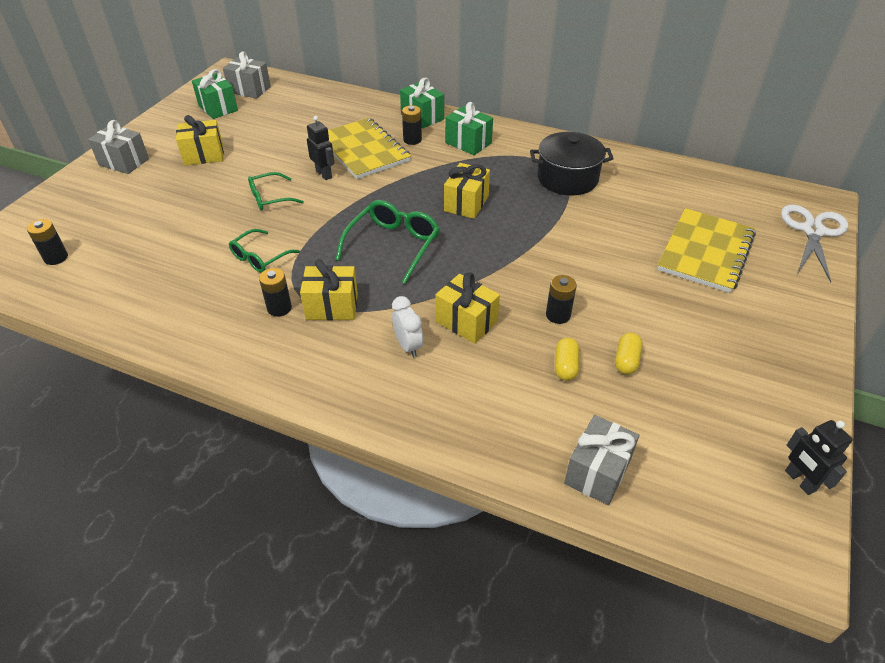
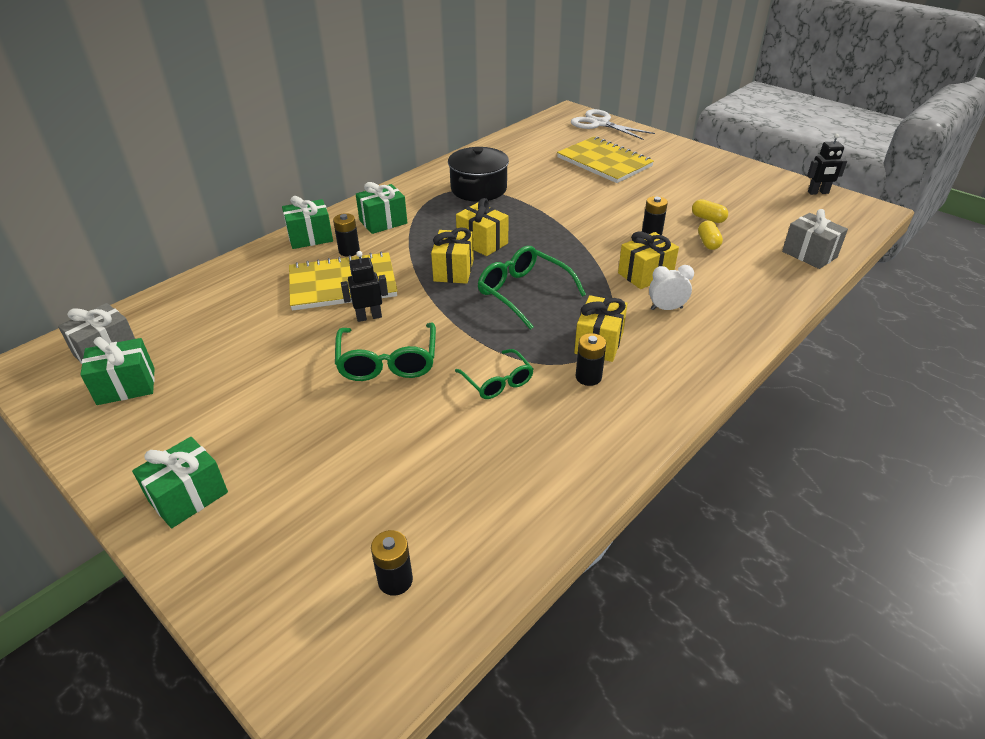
camera: 70 degrees left, 5 degrees down
grey gift [88,120,149,174] -> green gift [132,437,228,528]
yellow gift [176,115,224,166] -> yellow gift moved to [431,227,474,284]
green glasses [248,172,304,211] -> green glasses [335,323,436,381], size x1.55
yellow capsule [555,338,580,381] -> yellow capsule turned 60 degrees clockwise [698,220,723,250]

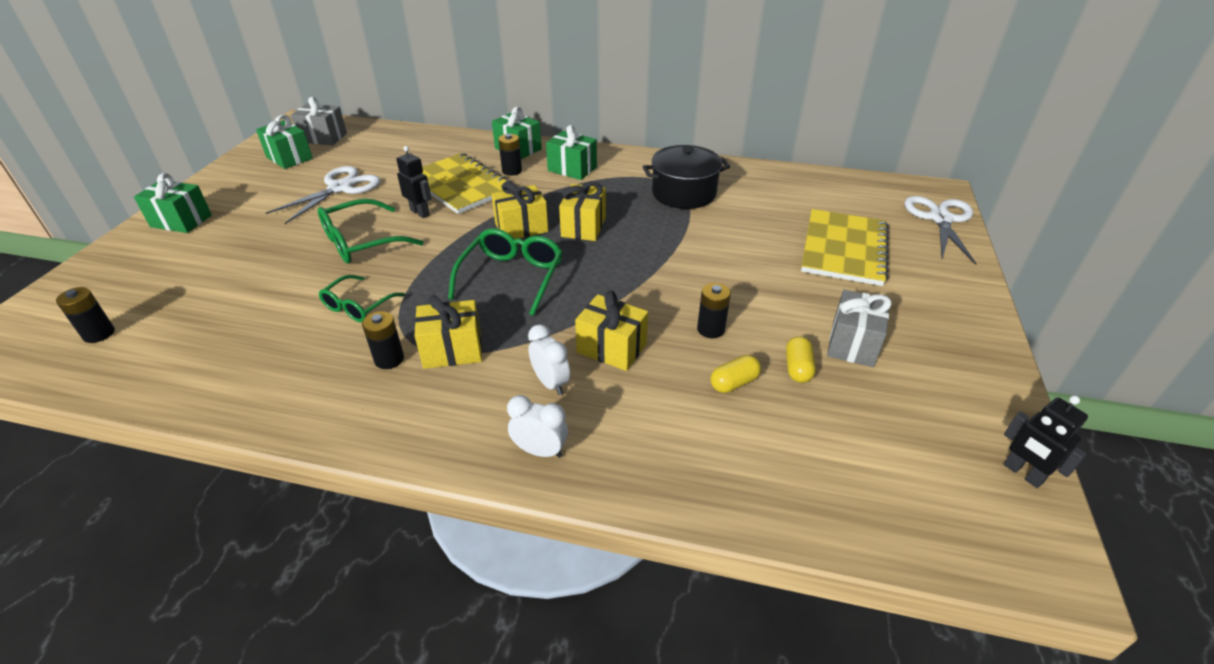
camera: 60 degrees right, 0 degrees up
grey gift [782,209,848,269] -> grey gift moved to [827,290,892,367]
none -> white scissors [266,166,381,224]
none -> white clock [507,395,568,458]

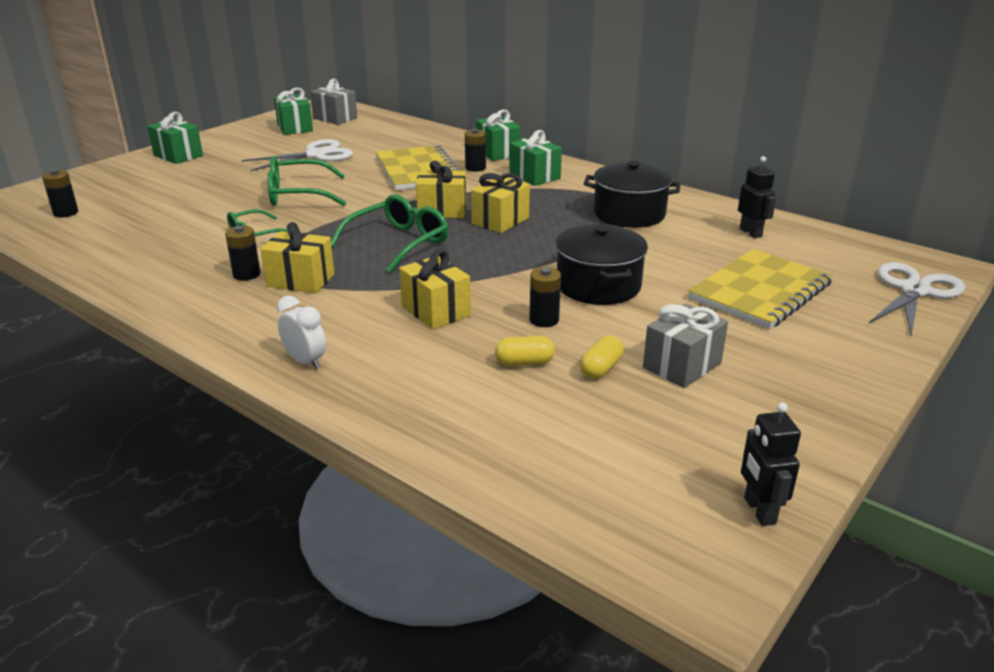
camera: 25 degrees right, 10 degrees down
black robot [396,146,432,218] -> black robot moved to [738,156,776,238]
white clock [528,324,570,395] -> none
none -> black pot [555,224,648,305]

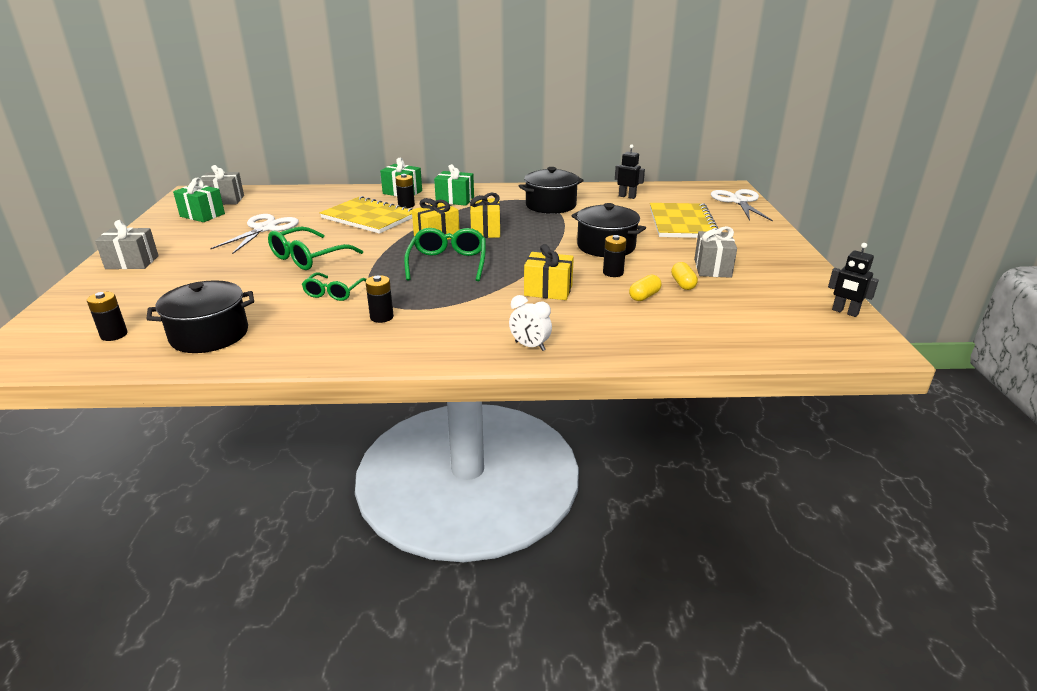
camera: 40 degrees left, 0 degrees up
green gift [147,112,203,164] -> grey gift [95,220,159,269]
yellow gift [261,222,334,293] -> none
white clock [277,296,326,370] -> white clock turned 150 degrees counterclockwise [509,295,552,351]
none -> black pot [146,280,254,353]

